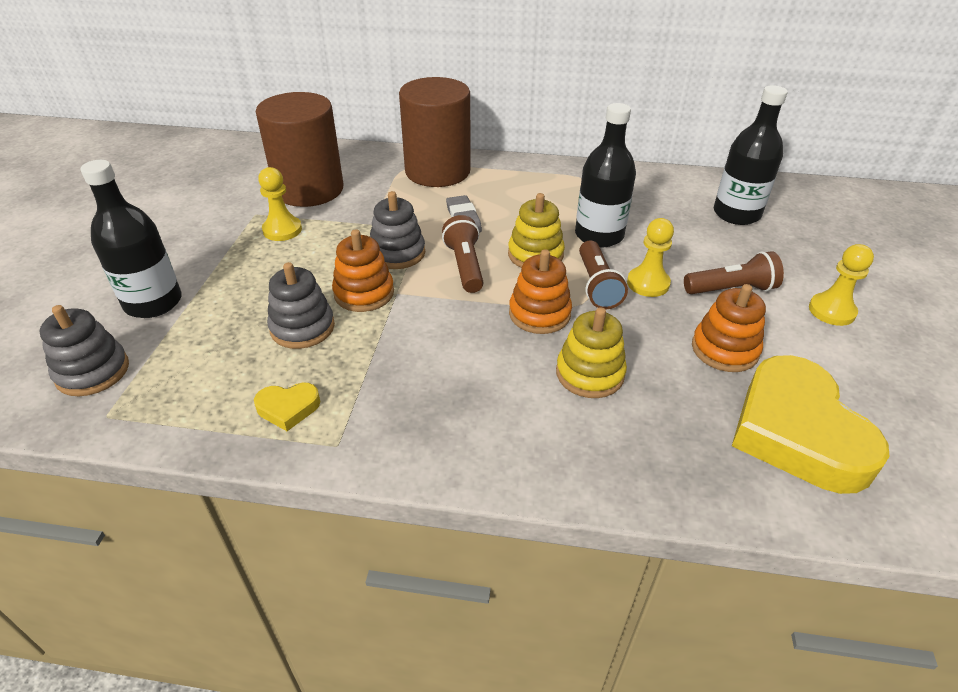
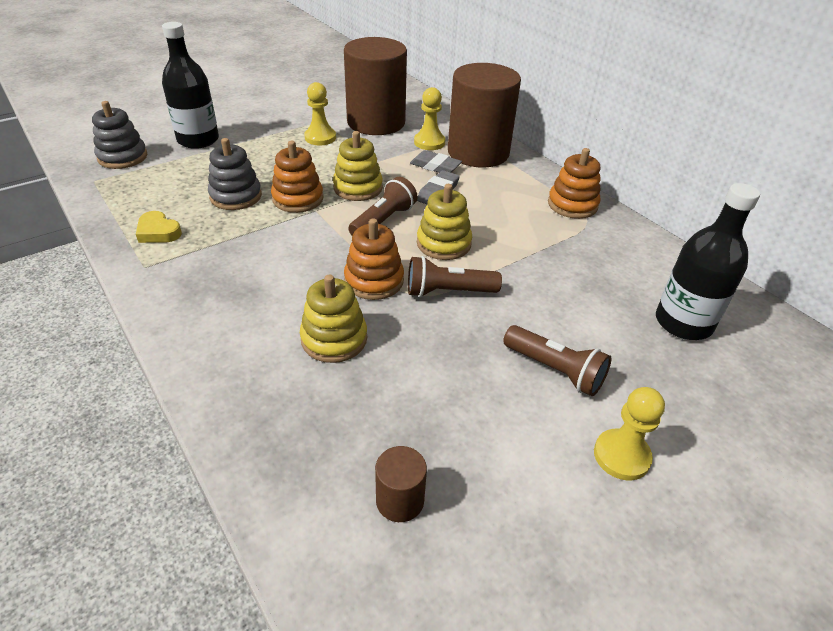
camera: 45 degrees right, 0 degrees up
grey stacking toy [370,191,425,269] -> yellow stacking toy [333,131,383,201]
black bottle [575,103,636,247] -> none
brown flashlight [579,240,628,309] -> brown flashlight turned 45 degrees clockwise [408,256,502,297]
yellow pawn [627,218,674,297] -> yellow pawn moved to [414,87,445,150]
orange stacking toy [692,284,766,372] -> orange stacking toy moved to [548,148,600,219]
yellow heart [732,355,889,494] -> brown cylinder [375,446,427,522]
none -> grey eraser [410,150,462,173]

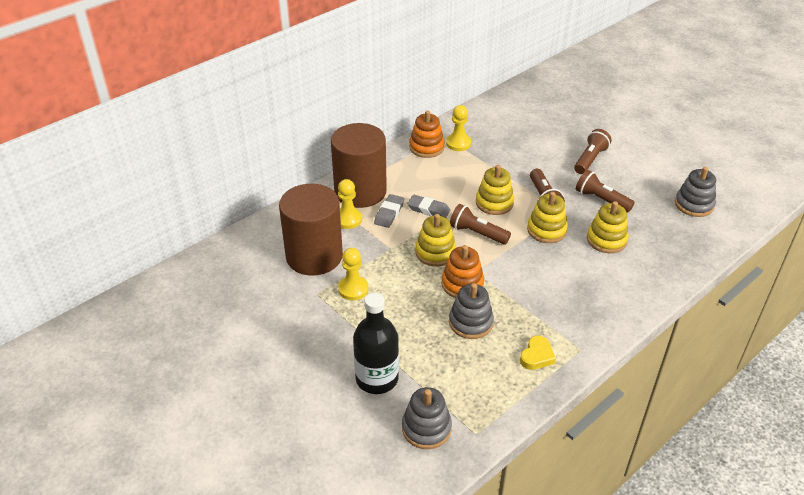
camera: 95 degrees left, 0 degrees up
orange stacking toy [344,218,404,300] -> yellow stacking toy [527,192,568,243]
brown cylinder [375,446,427,522] -> grey stacking toy [675,167,716,217]
yellow pawn [594,387,665,481] -> yellow pawn moved to [446,105,471,151]
black bottle [656,183,760,340] -> none
none -> brown flashlight [576,170,635,212]

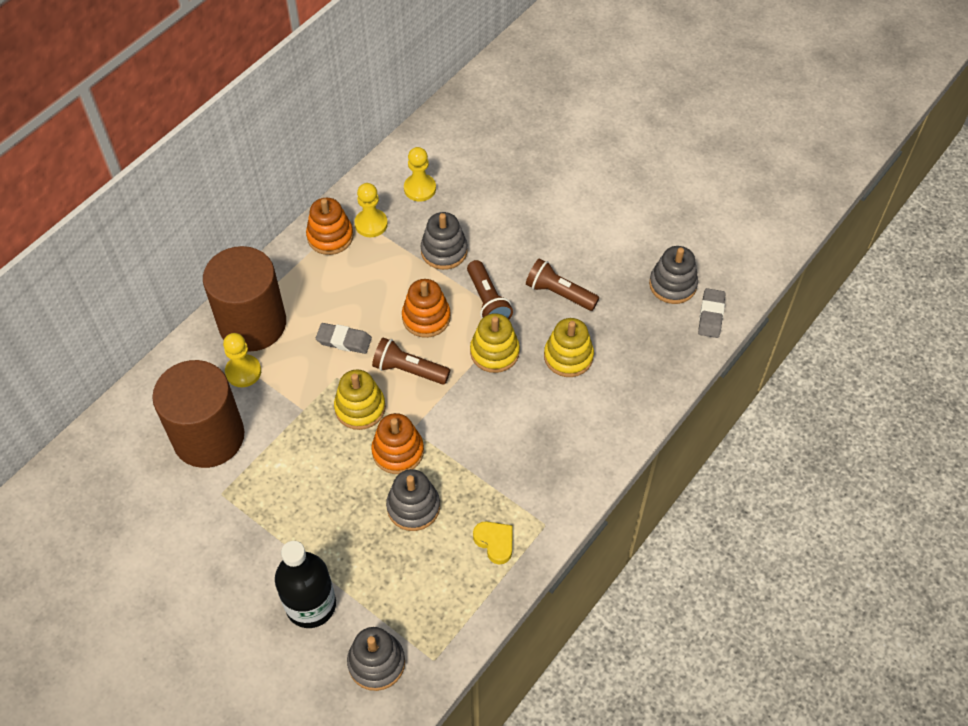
camera: 10 degrees left, 15 degrees up
yellow pawn [338,248,369,300] -> yellow pawn moved to [404,147,436,201]
grey eraser [374,194,404,228] -> grey eraser moved to [698,288,726,338]
yellow stacking toy [476,165,514,215] -> orange stacking toy [402,279,451,338]
yellow heart [520,336,556,370] -> yellow heart turned 60 degrees counterclockwise [473,521,513,564]
brown flashlight [574,129,612,174] -> none
none -> grey stacking toy [421,212,467,270]

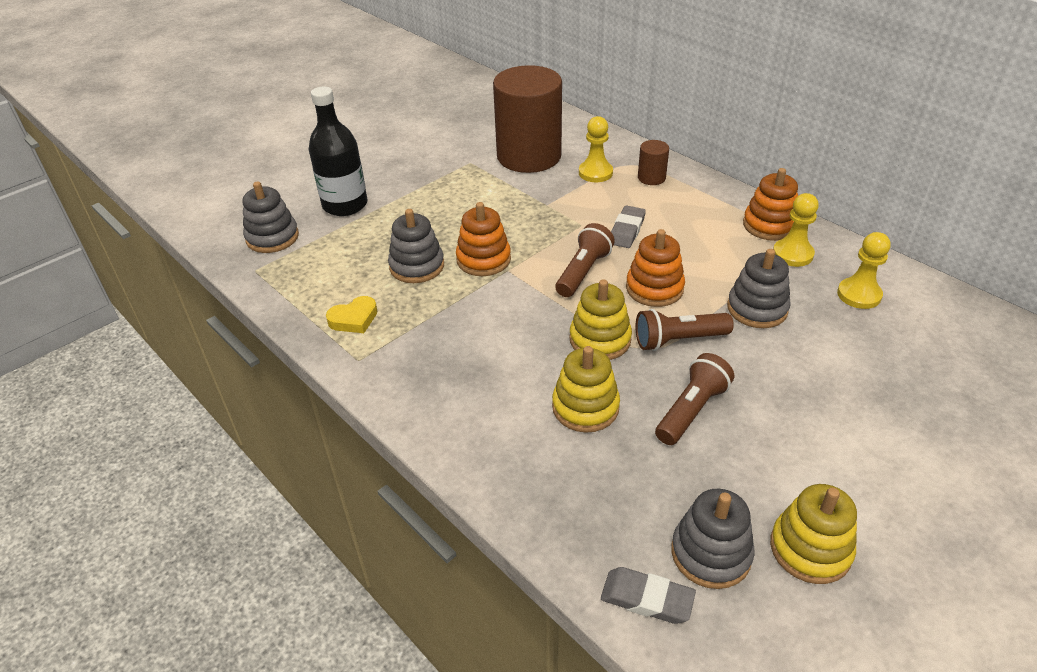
camera: 100 degrees right, 15 degrees down
brown cylinder [203,246,286,352] -> brown cylinder [638,140,669,185], size x0.42
yellow stacking toy [334,369,386,430] -> yellow stacking toy moved to [770,484,857,584]

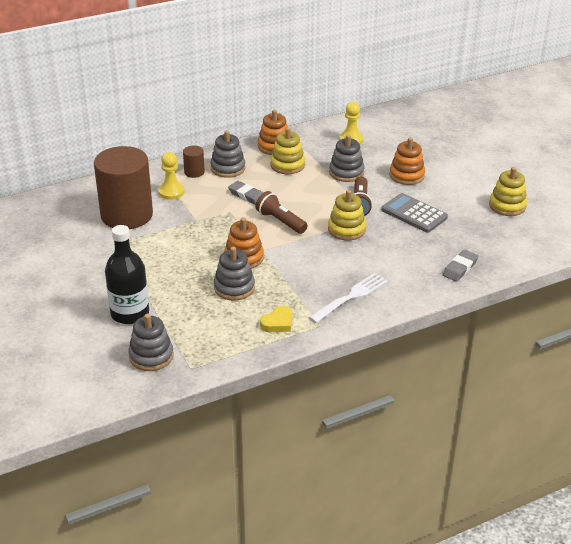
camera: 75 degrees left, 5 degrees down
yellow heart [326,296,378,333] -> yellow heart turned 60 degrees clockwise [260,306,292,332]
yellow stacking toy [552,346,620,433] -> yellow stacking toy moved to [270,127,305,174]
grey eraser [601,567,696,624] -> grey eraser moved to [443,250,478,282]
orange stacking toy [626,229,685,307] -> orange stacking toy moved to [389,137,425,185]
brown flashlight [655,353,734,445] -> grey calculator [381,193,448,233]
grey stacking toy [671,489,755,589] -> grey stacking toy moved to [210,130,246,178]
yellow pawn [773,193,819,267] -> none
none -> white fork [309,273,388,323]

